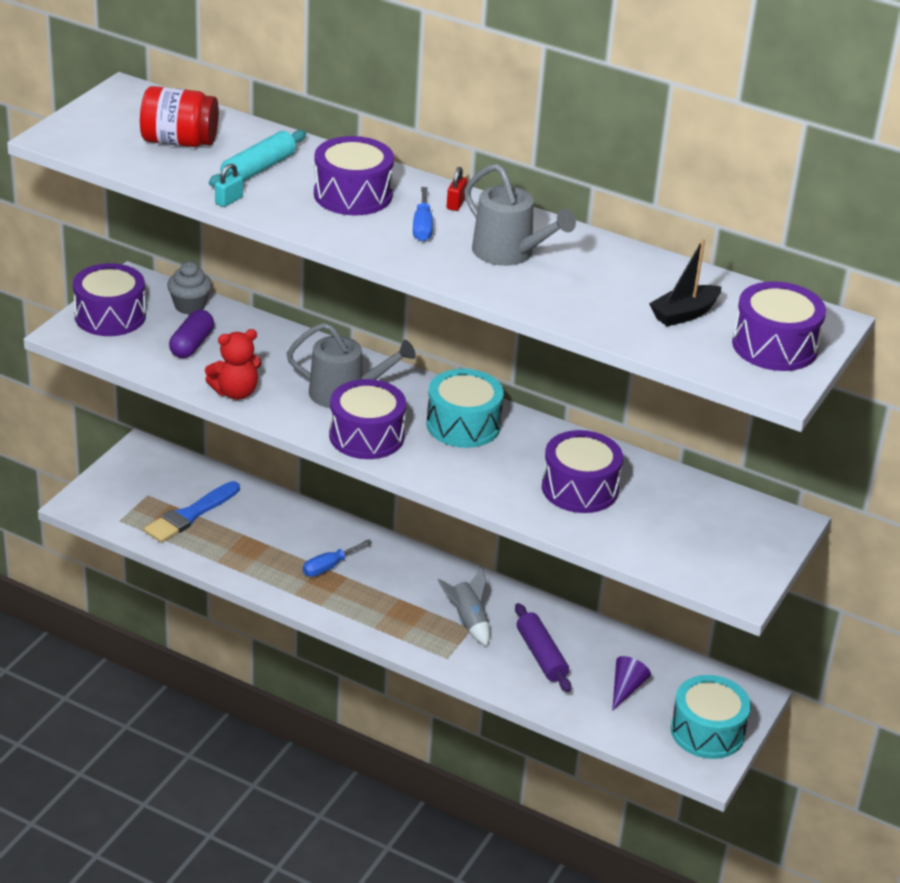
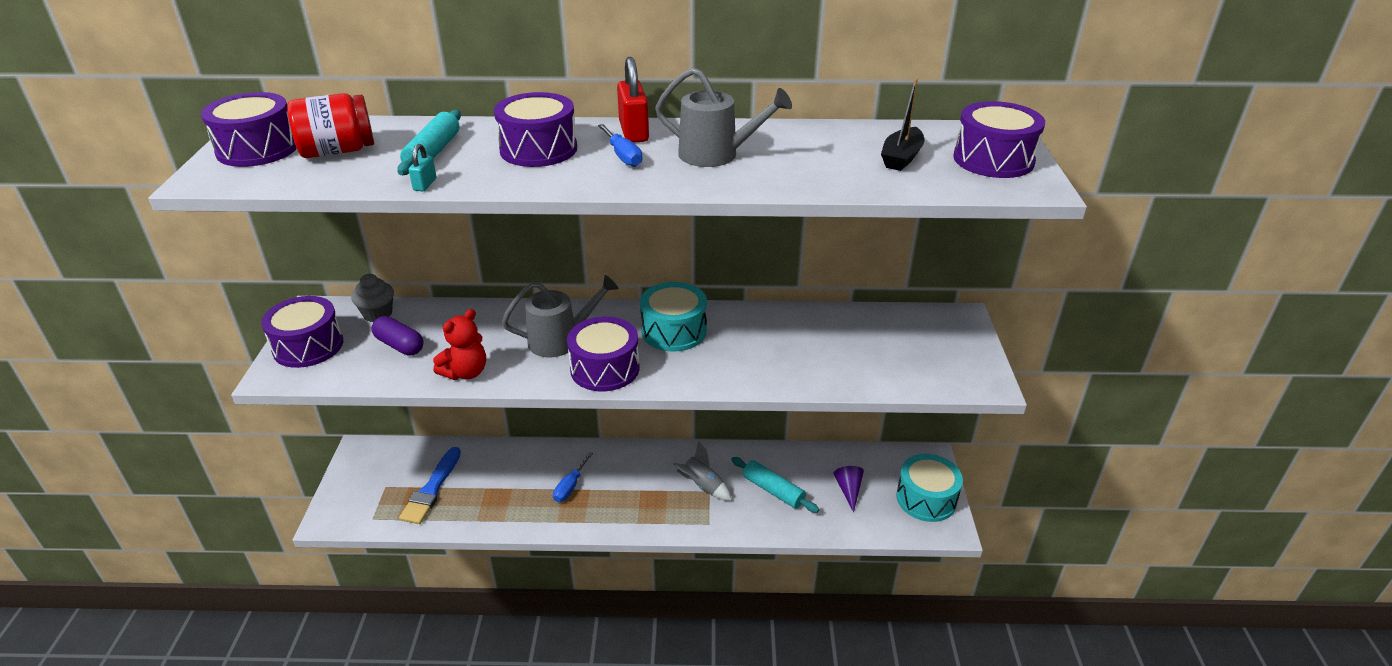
camera: 25 degrees left, 0 degrees up
purple capsule [169,310,214,358] -> purple capsule turned 45 degrees counterclockwise [372,316,424,356]
red padlock [447,167,467,211] -> red padlock [617,57,649,143], size x1.95
purple rolling pin [515,603,571,692] -> turquoise rolling pin [731,457,819,513]
purple drum [542,430,623,513] -> purple drum moved to [201,92,297,167]

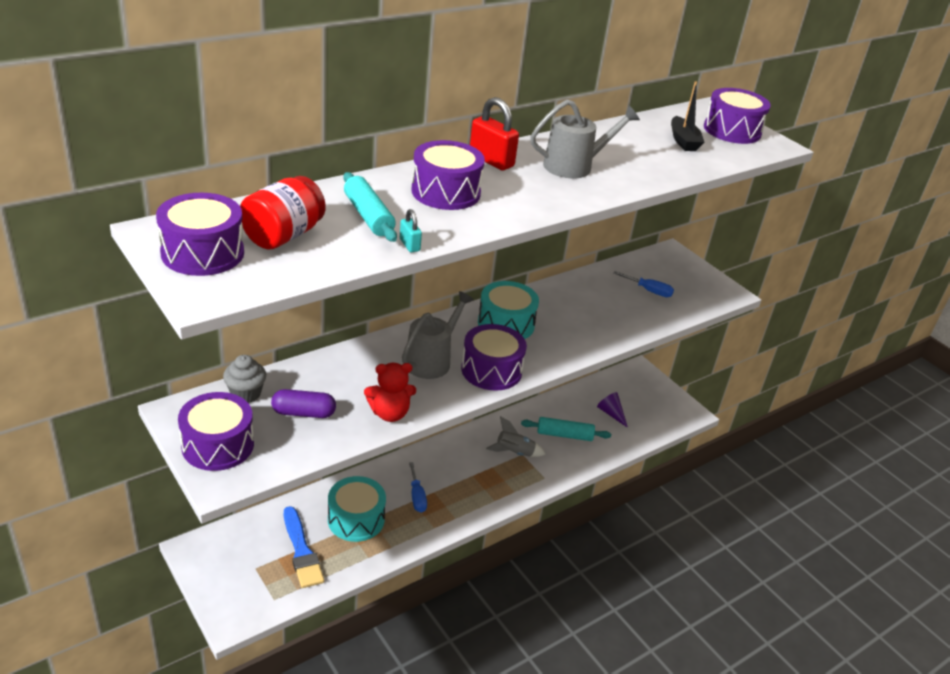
camera: 40 degrees left, 0 degrees up
red teddy bear [433,309,486,380] -> red teddy bear turned 75 degrees clockwise [364,363,416,422]
blue screwdriver [598,124,643,167] -> blue screwdriver moved to [613,271,674,297]
turquoise drum [896,454,963,522] -> turquoise drum moved to [328,476,386,542]

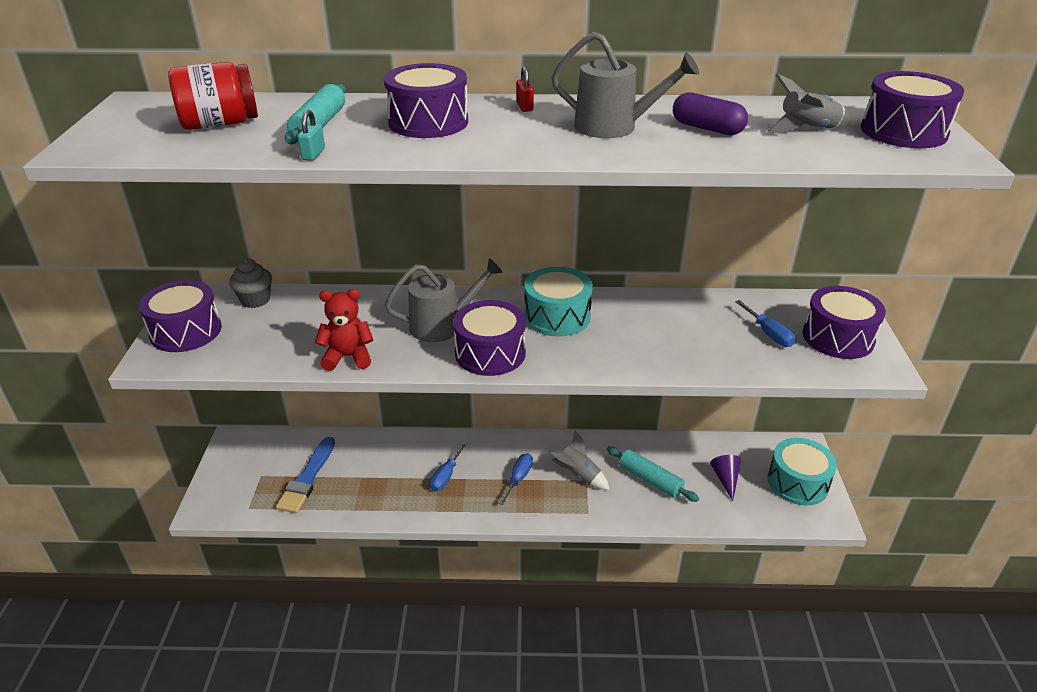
camera: 40 degrees right, 0 degrees up
purple drum [156,193,244,276] -> purple drum moved to [802,286,886,359]
purple capsule [271,389,336,418] -> purple capsule moved to [673,92,748,135]
turquoise drum [328,476,386,542] -> turquoise drum moved to [767,438,837,505]
red teddy bear [364,363,416,422] -> red teddy bear turned 150 degrees clockwise [315,289,373,371]
red padlock [470,97,519,171] -> red padlock [516,66,534,112], size x0.51
black boat [671,81,704,151] -> grey rocket [768,74,851,134]
none -> blue screwdriver [499,453,533,505]

